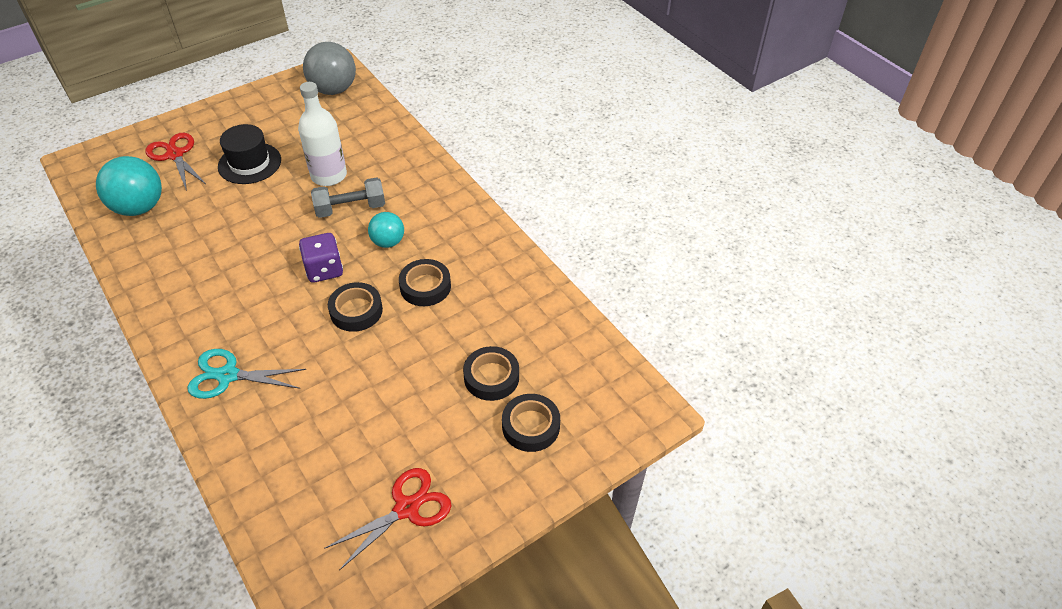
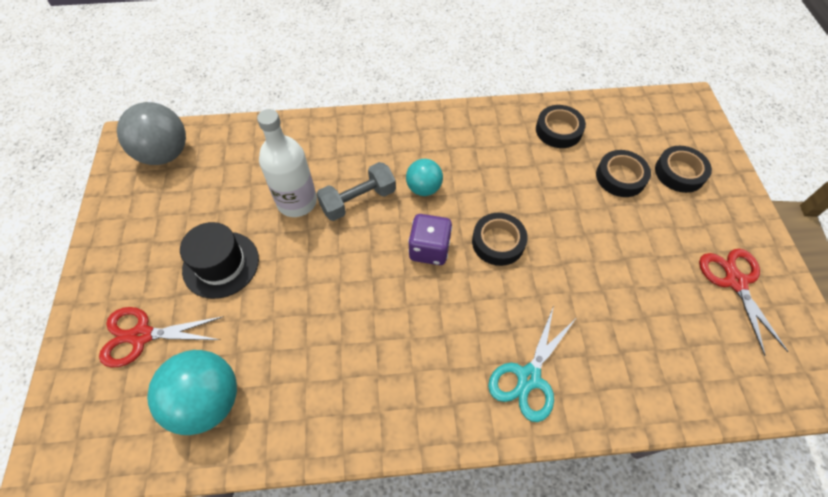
camera: 60 degrees left, 10 degrees up
grey dumbbell [311,177,385,218] -> grey dumbbell turned 45 degrees clockwise [316,162,396,221]
black tape [399,259,451,306] -> black tape moved to [536,105,586,148]

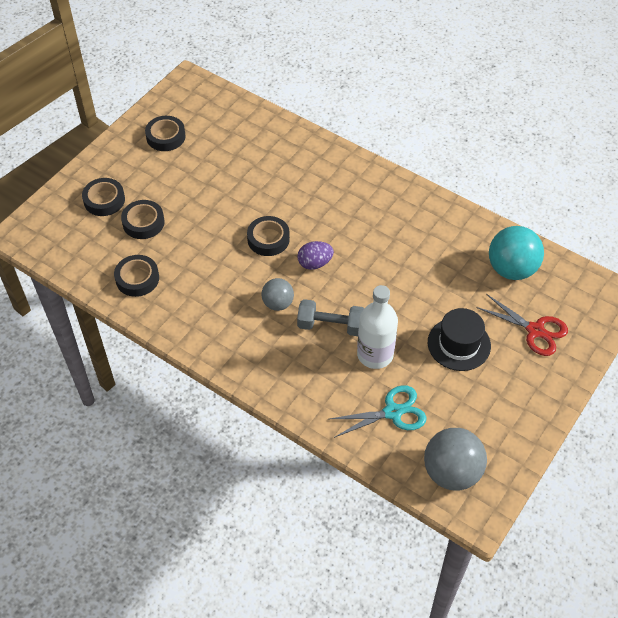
camera: 140 degrees left, 5 degrees down
turquoise ball [406,159,443,196] -> grey ball [262,278,294,311]
purple dice [408,214,452,265] -> purple egg [297,241,334,270]
turquoise scissors [488,306,575,422] -> turquoise scissors moved to [329,385,427,438]
red scissors [699,249,788,356] -> black tape [145,116,186,151]

